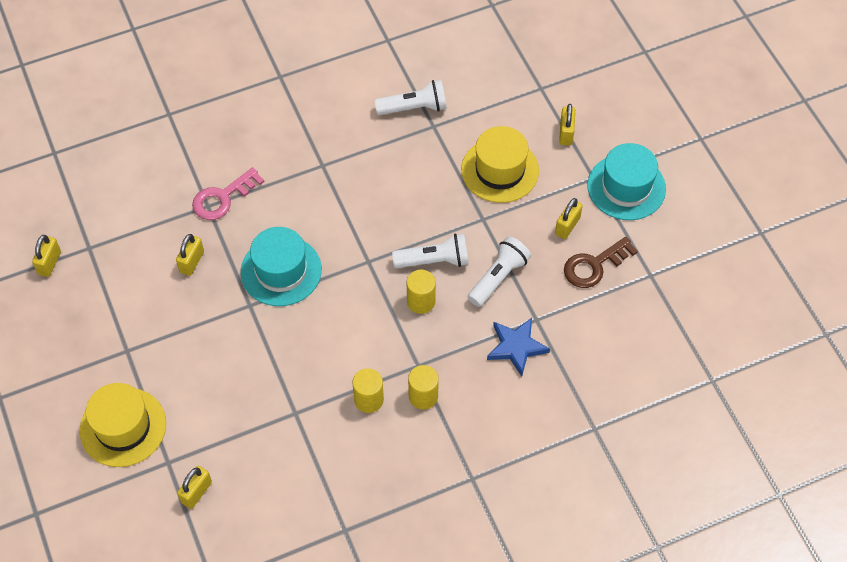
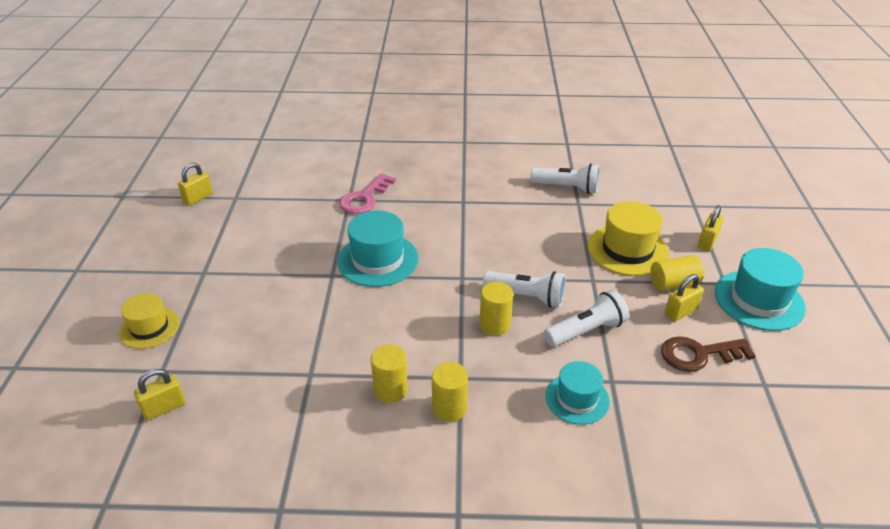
camera: 25 degrees right, 20 degrees down
yellow hat [80,383,166,467] -> yellow hat [119,293,179,349], size x0.64
yellow padlock [176,234,204,276] -> none
pink key [192,167,265,220] -> pink key turned 45 degrees counterclockwise [339,173,396,214]
blue star [487,318,550,376] -> turquoise hat [545,361,610,425]
none -> yellow cylinder [650,255,704,291]

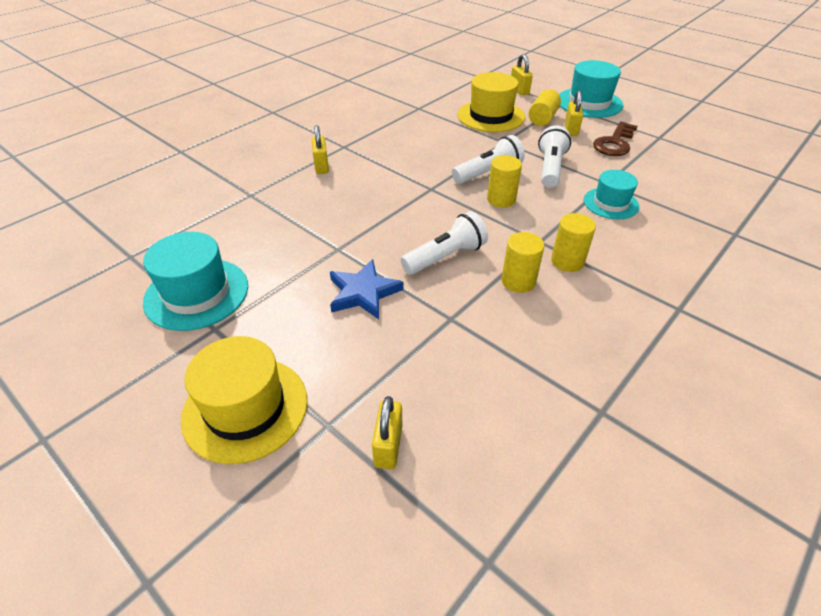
camera: 50 degrees left, 5 degrees up
yellow hat [119,293,179,349] -> yellow hat [181,336,308,464], size x1.56
yellow padlock [178,163,213,206] -> yellow padlock moved to [312,125,329,174]
turquoise hat [337,211,419,287] -> turquoise hat moved to [143,232,248,331]
pink key [339,173,396,214] -> none
white flashlight [531,164,599,194] -> white flashlight moved to [401,211,488,275]
none -> blue star [330,259,404,319]

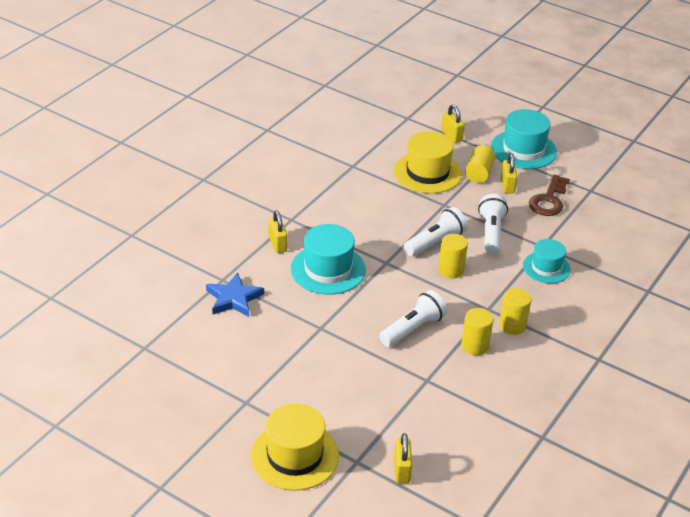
camera: 10 degrees left, 5 degrees down
turquoise hat [143,232,248,331] -> turquoise hat moved to [291,224,366,295]
blue star [330,259,404,319] -> blue star moved to [206,272,264,317]

